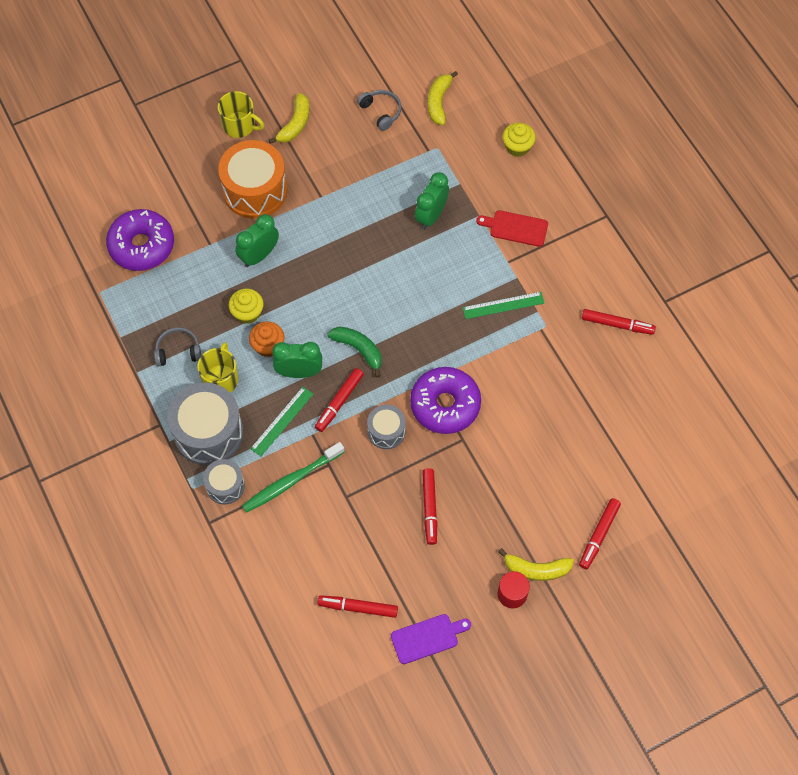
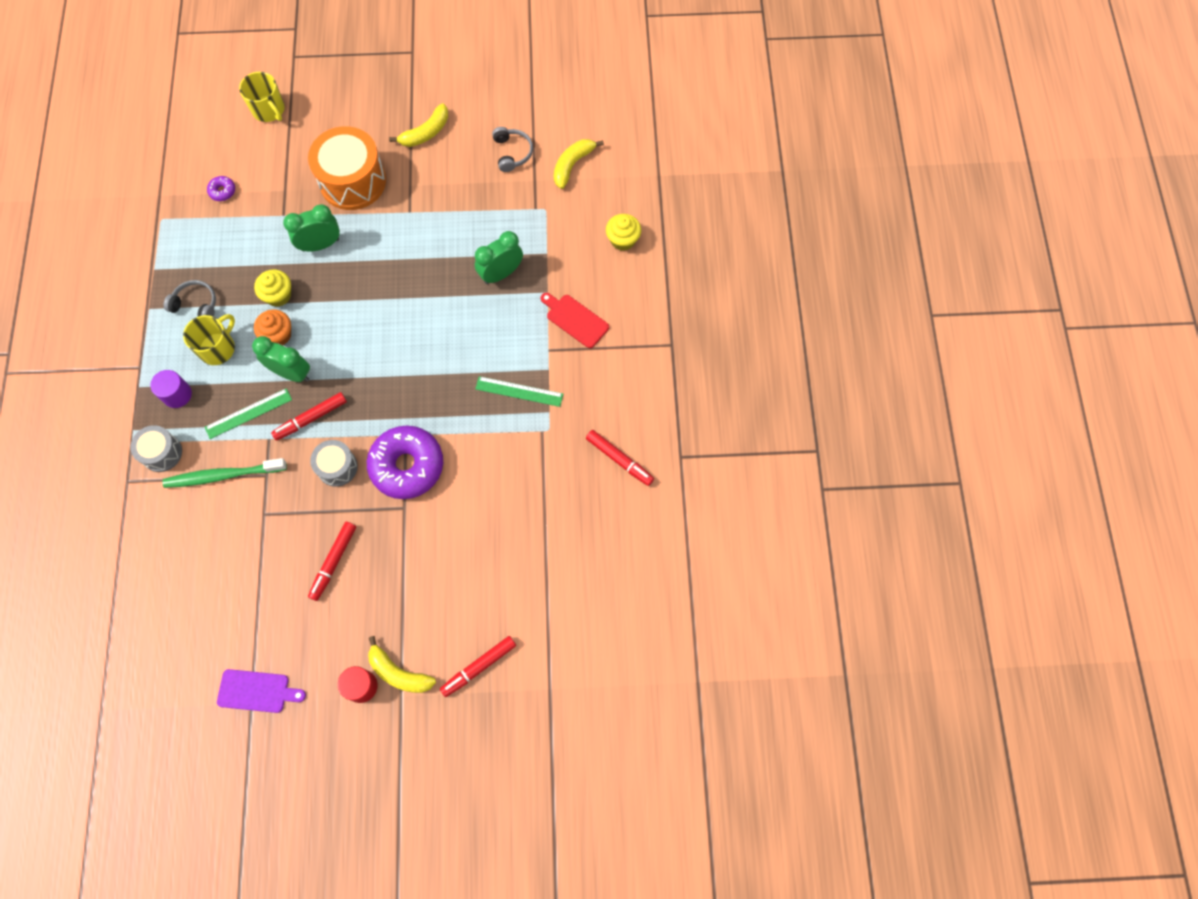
camera: 25 degrees right, 5 degrees up
purple donut [106,209,174,271] -> purple donut [207,176,235,201], size x0.40
grey drum [168,383,243,465] -> purple cylinder [150,370,192,408]
yellow mug [218,91,264,138] -> yellow mug moved to [239,72,285,122]
red marker [317,595,398,618] -> none
green banana [327,327,382,377] -> none

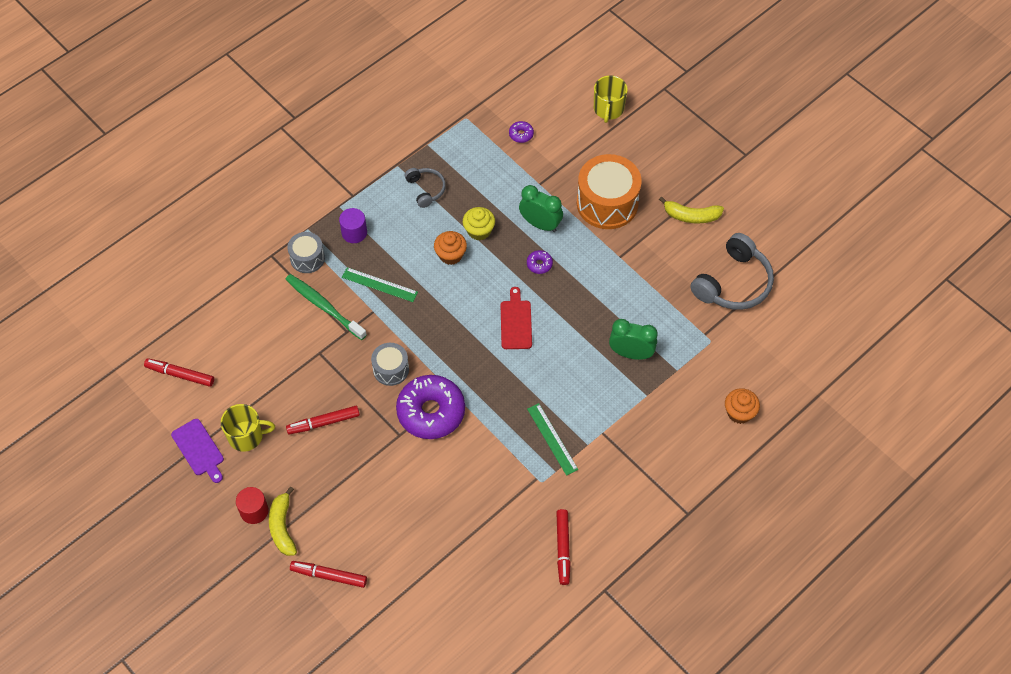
camera: 50 degrees right, 10 degrees down
yellow mug [183,314,235,365] -> yellow mug moved to [221,404,275,452]
green clock [252,336,310,382] -> none
red marker [271,392,347,441] -> red marker moved to [144,358,214,387]
grey headphones [492,127,533,172] -> grey headphones [690,233,774,310], size x1.82
red cutting board [541,293,609,348] -> red cutting board moved to [501,287,532,349]
yellow banana [554,139,604,189] -> none
yellow cupcake [606,214,641,251] -> orange cupcake [725,388,760,424]
none -> purple donut [527,250,553,274]

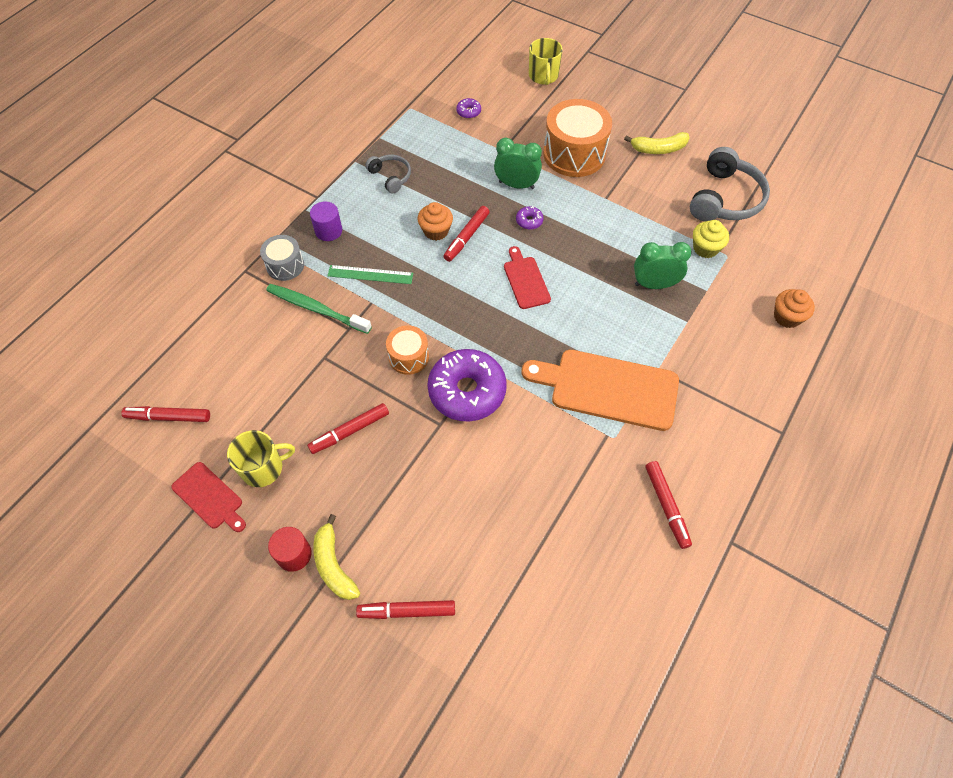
camera: 15 degrees left, 0 degrees up
purple cutting board [171,419,224,483] -> red cutting board [171,462,246,532]
grey drum [371,343,409,386] -> orange drum [386,325,429,375]
yellow cupcake [463,207,495,240] -> yellow cupcake moved to [693,220,729,258]
green ruler [527,403,578,476] -> orange cutting board [521,350,679,431]
none -> red marker [443,206,490,262]

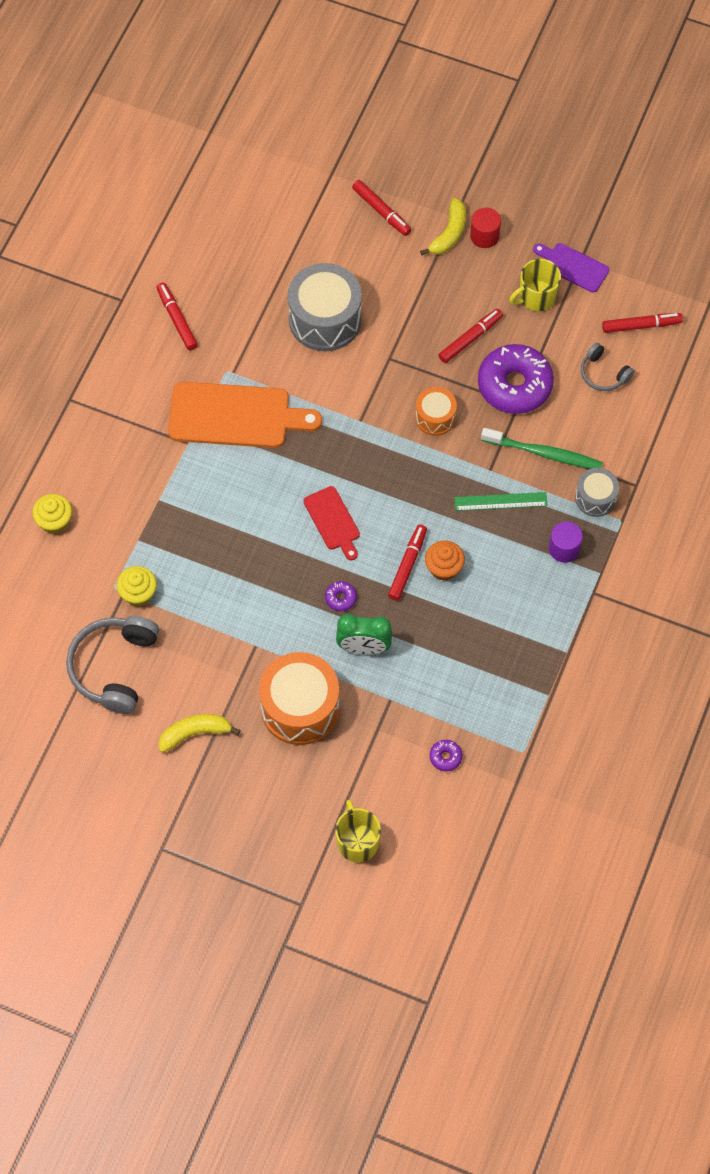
camera: 170 degrees right, 5 degrees up
red cutting board [171,462,246,532] -> purple cutting board [533,243,609,293]
yellow banana [313,514,360,600] -> yellow banana turned 60 degrees clockwise [420,198,466,255]
red marker [356,600,455,619] -> red marker turned 60 degrees clockwise [352,180,411,236]
grey headphones [365,155,411,193] -> grey headphones moved to [581,343,634,391]
purple donut [427,349,507,422] -> purple donut moved to [478,344,554,414]
green clock [634,242,692,289] -> none
orange cupcake [774,289,815,328] -> yellow cupcake [32,494,72,534]
none -> grey drum [288,263,362,351]

